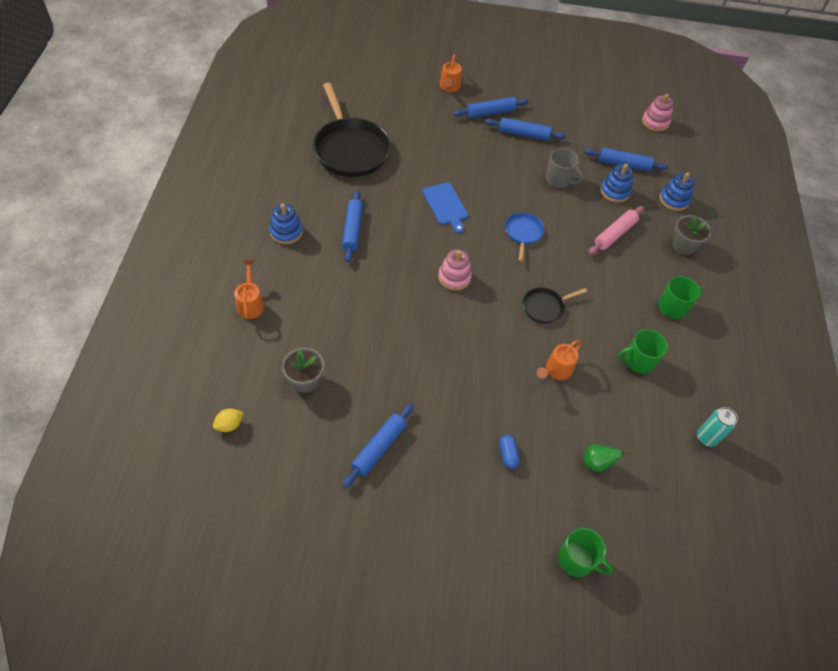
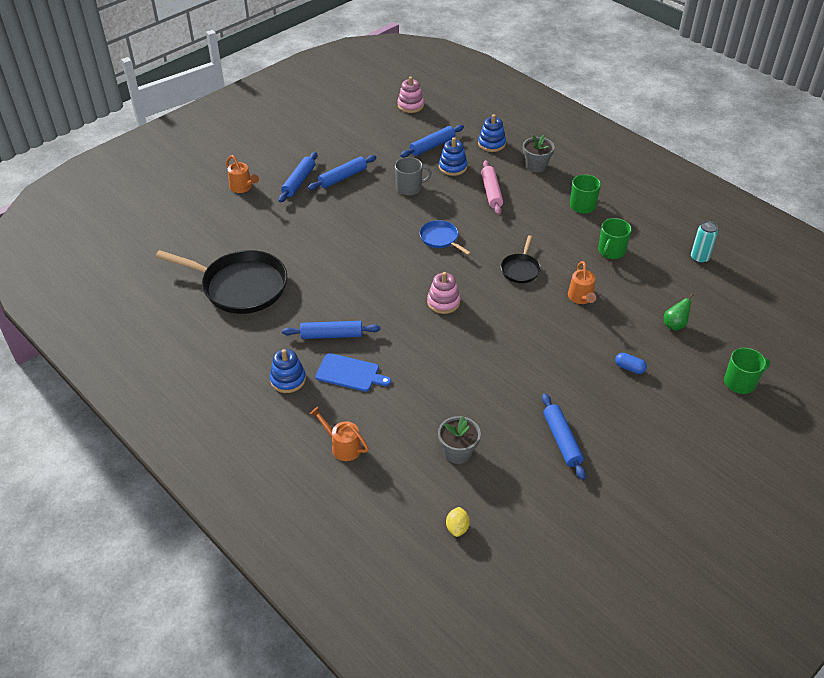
camera: 45 degrees left, 10 degrees down
blue rolling pin [342,190,363,262] -> blue rolling pin turned 45 degrees counterclockwise [282,321,380,339]
blue cutting board [423,182,468,233] -> blue cutting board moved to [315,353,391,392]

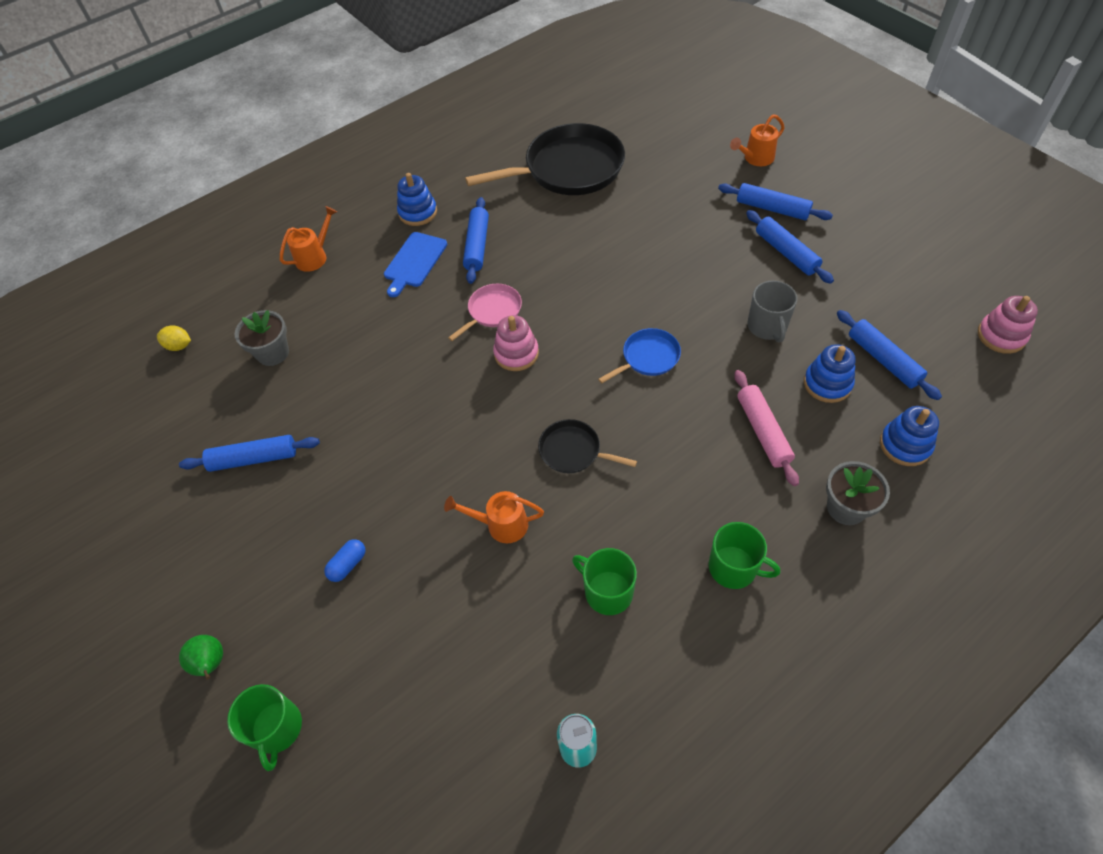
camera: 100 degrees right, 10 degrees up
black pan [155,250,287,314] -> black pan turned 135 degrees counterclockwise [465,123,625,195]
pink rolling pin [481,160,503,215] -> pink rolling pin turned 75 degrees clockwise [734,370,799,486]
green pear [664,293,694,331] -> green pear moved to [179,635,223,680]
none -> pink pan [448,284,522,341]

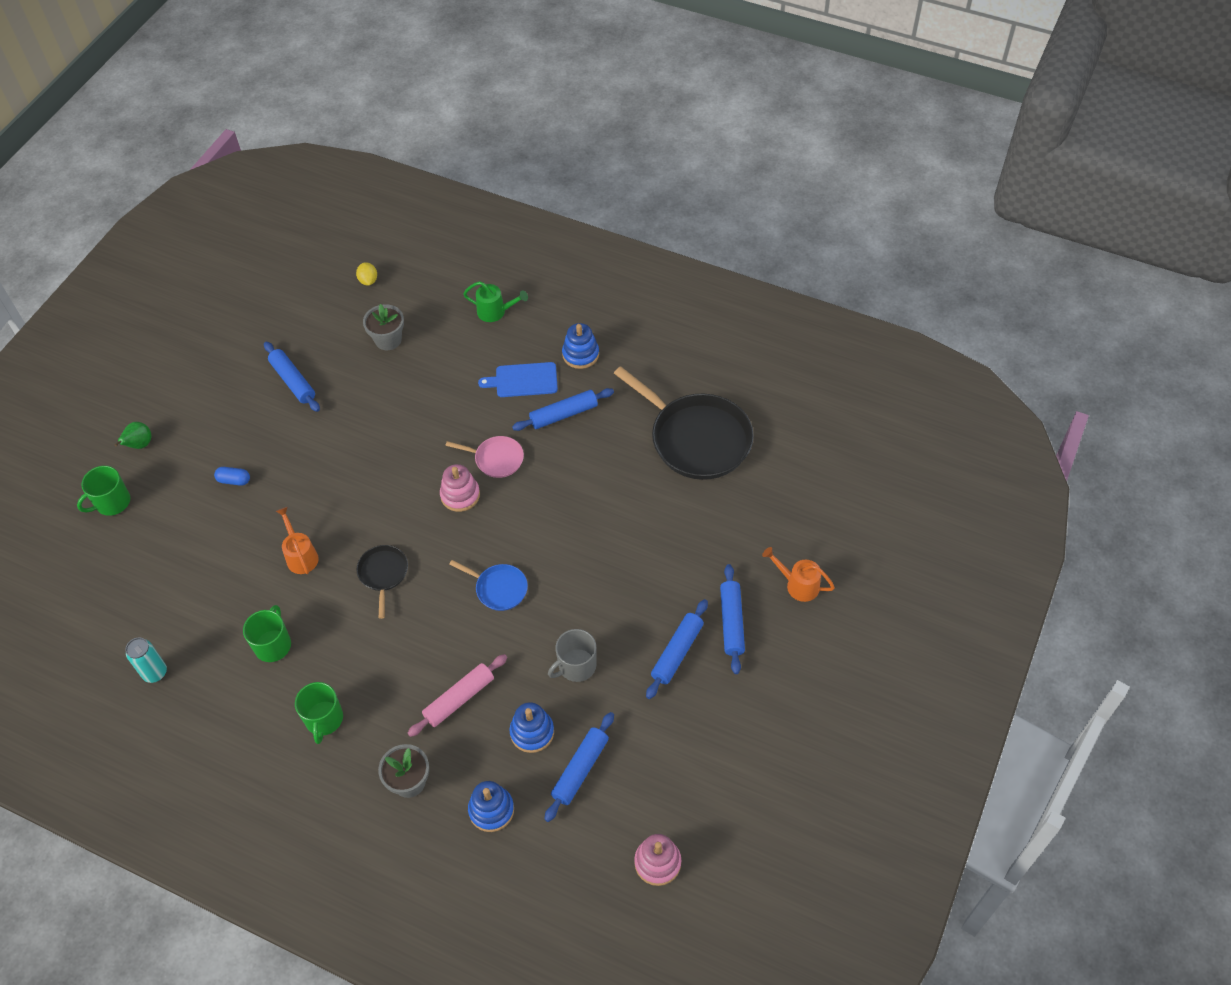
camera: 60 degrees right, 0 degrees up
orange watering can [280,206,337,272] -> green watering can [463,281,528,322]

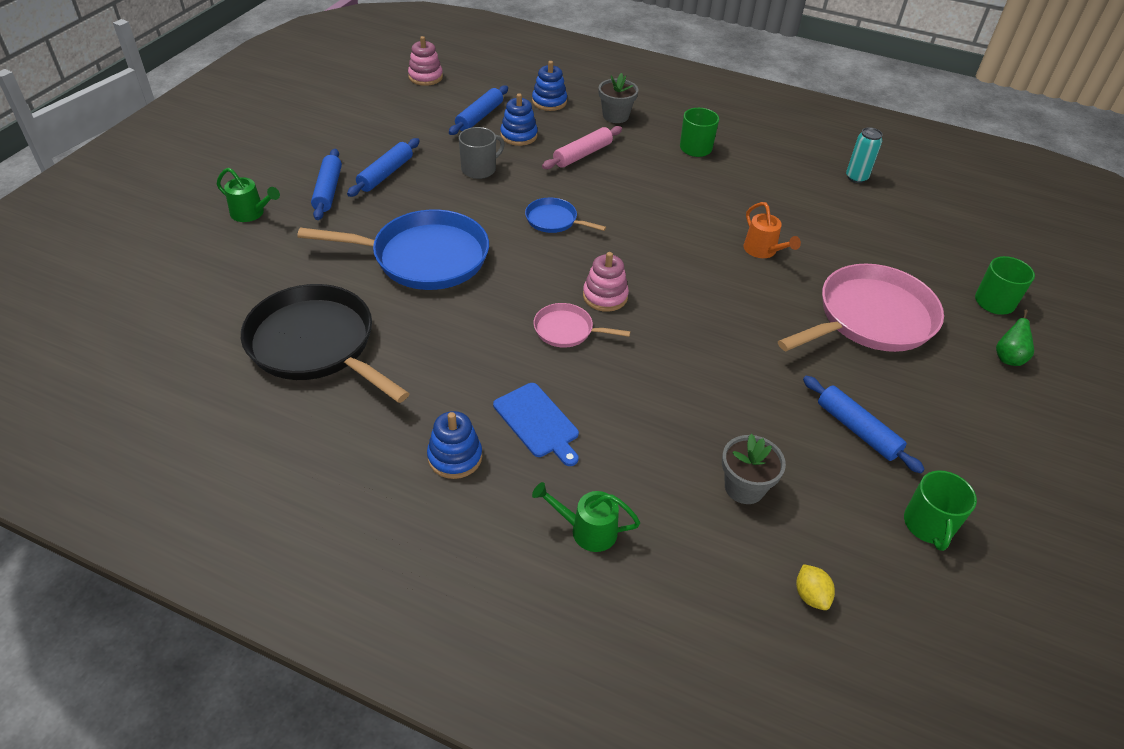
camera: 175 degrees right, 10 degrees down
blue capsule [214,467,250,486] -> pink pan [778,264,944,352]
green mug [243,605,291,662] -> green mug moved to [904,470,977,551]
black pan [356,545,408,619] -> none
blue cutting board [478,362,558,397] -> blue cutting board turned 60 degrees clockwise [493,383,579,466]
blue rolling pin [512,388,614,431] -> none
orange watering can [762,547,835,602] -> green watering can [217,168,280,222]
none -> blue pan [297,210,489,290]

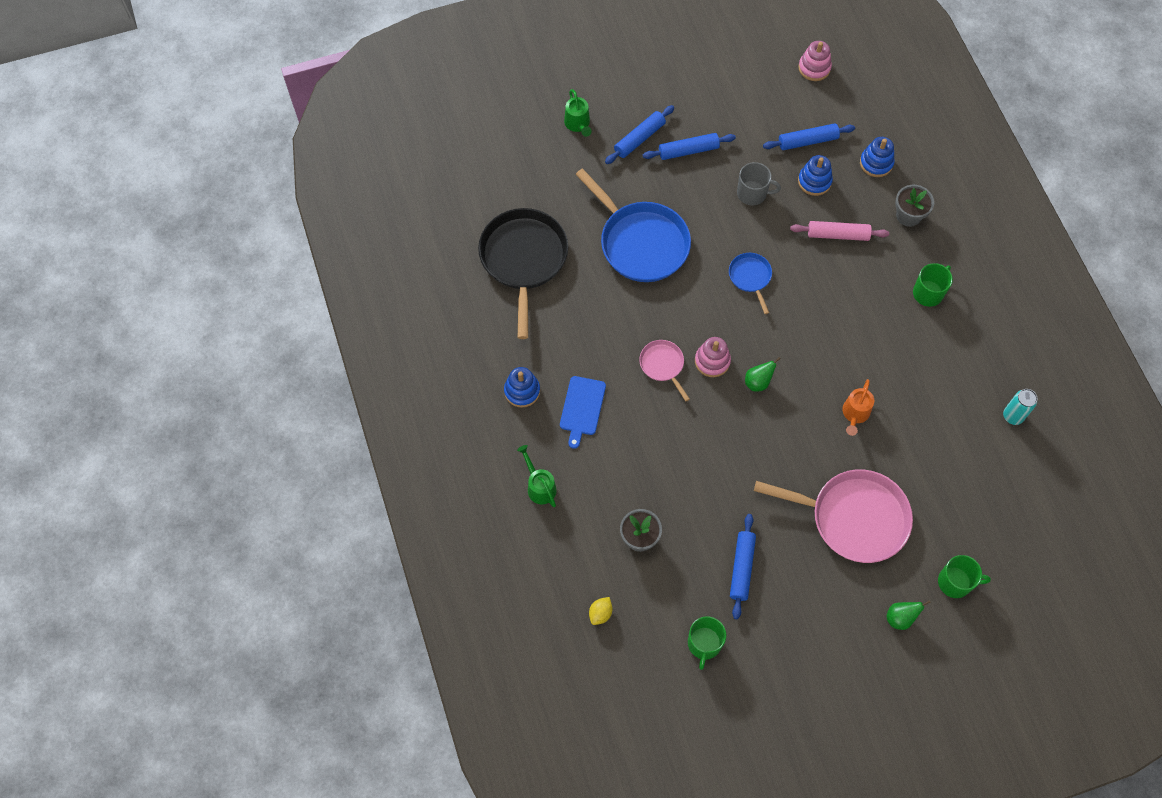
camera: 50 degrees right, 20 degrees up
green mug [904,470,977,551] -> green mug turned 45 degrees counterclockwise [688,616,726,670]
none -> green pear [745,357,781,392]

